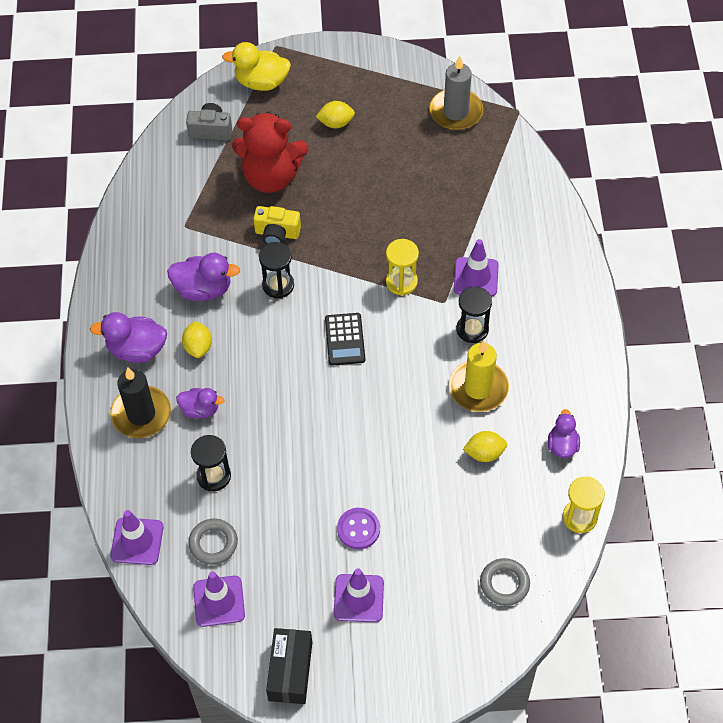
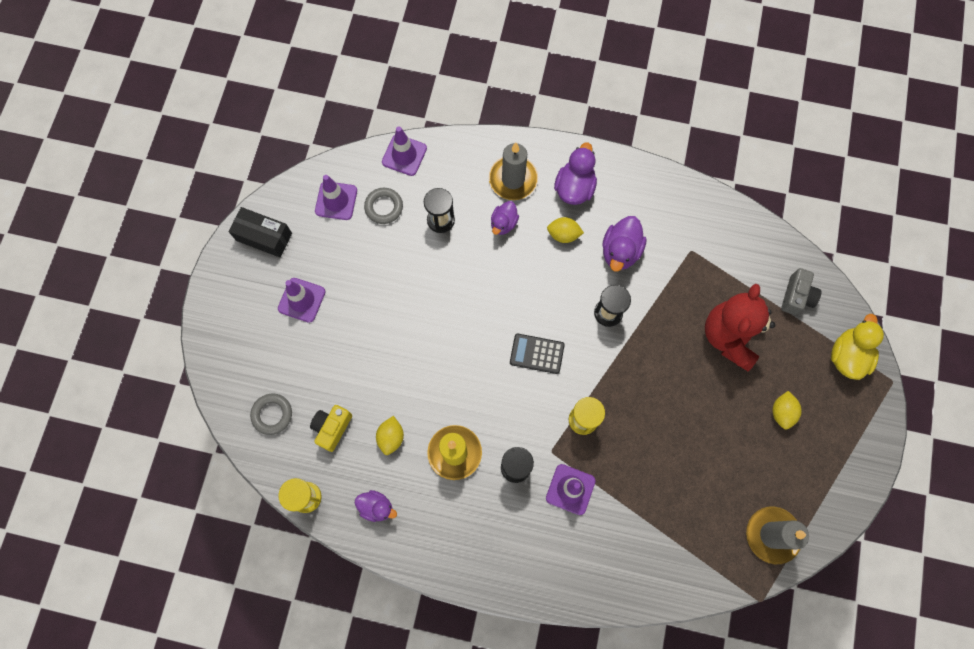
camera: 105 degrees right, 15 degrees up
black candle [110,368,171,438] -> grey candle [489,143,538,200]
yellow camera [253,206,301,244] -> yellow camera moved to [310,405,352,452]
purple button [337,508,380,549] -> none

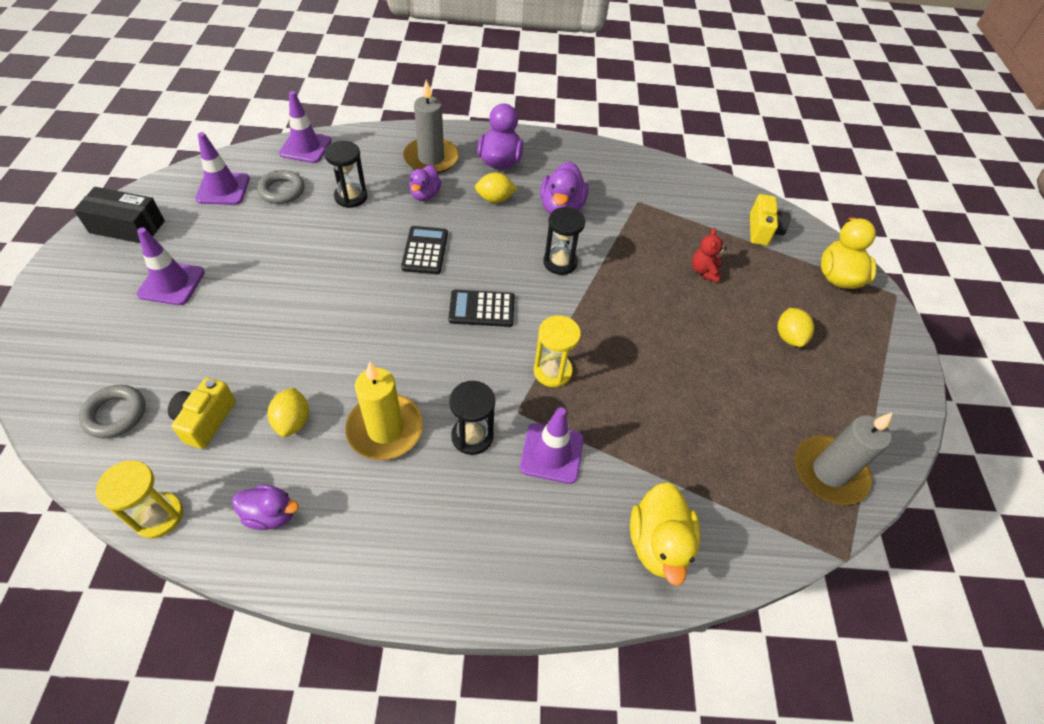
camera: 15 degrees left, 20 degrees down
red teddy bear [705,284,775,371] -> red teddy bear [692,228,726,283], size x0.43
grey camera [781,268,822,315] -> yellow camera [750,194,790,246]
none -> black calculator [401,226,448,274]
none -> yellow duck [630,482,700,586]

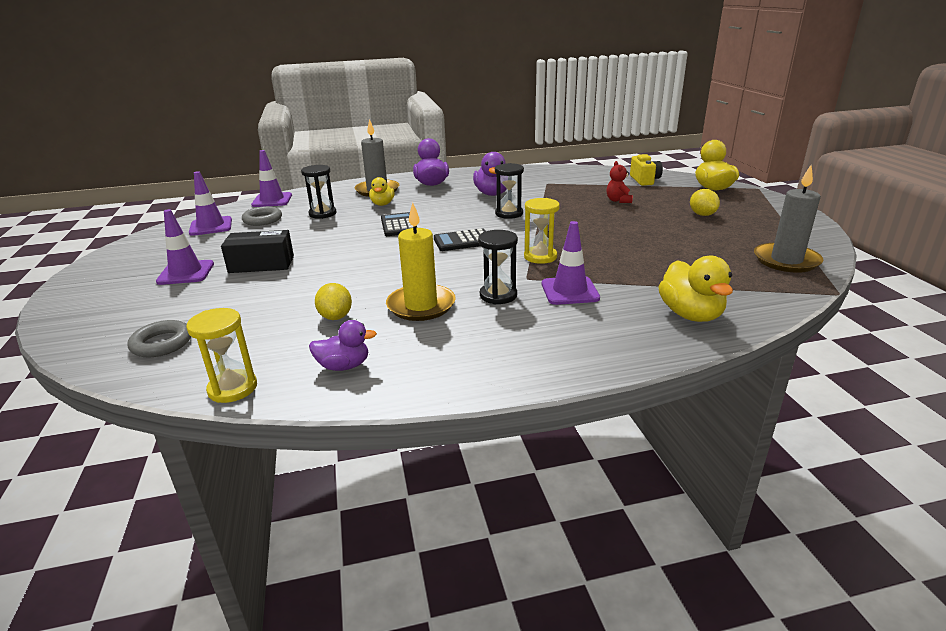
camera: 10 degrees left, 25 degrees down
black box [74,187,165,243] -> black box moved to [221,230,294,273]
yellow camera [168,377,236,449] -> none
purple duck [409,165,442,201] -> yellow duck [369,177,395,206]
yellow lemon [475,173,517,203] -> none

